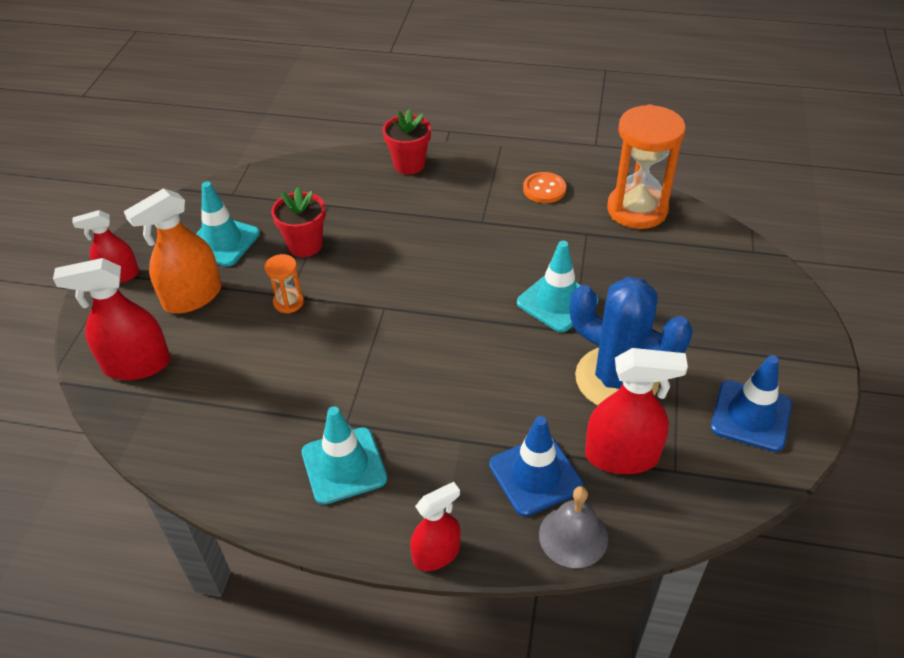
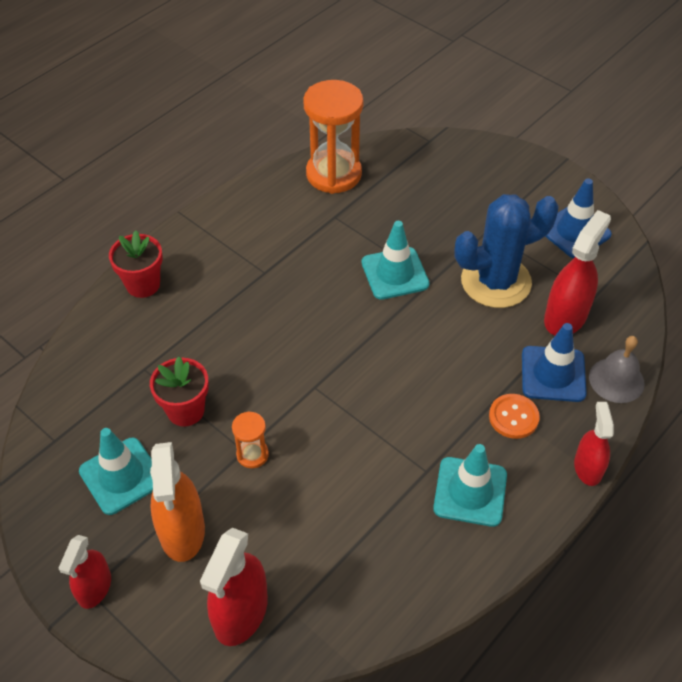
camera: 60 degrees left, 5 degrees up
orange button [523,172,566,203] -> orange button moved to [489,394,540,439]

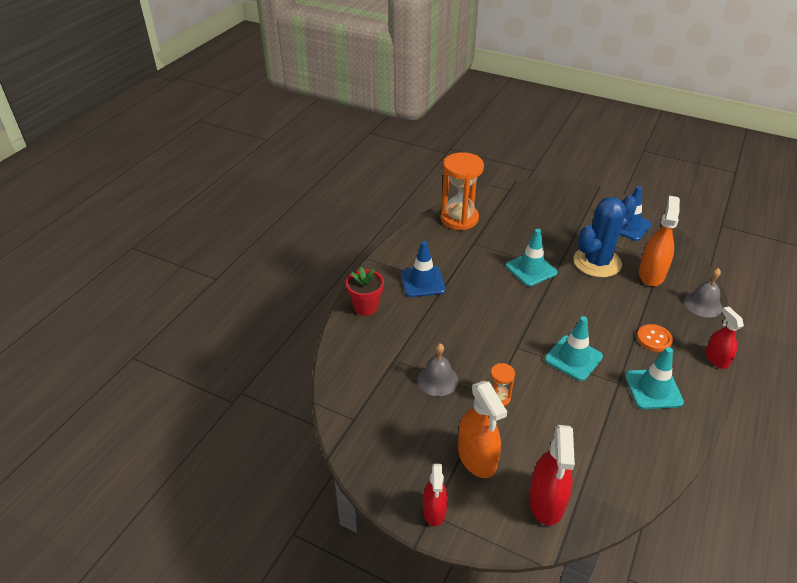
camera: 15 degrees left, 10 degrees down
turquoise traffic cone [79,428,153,515] -> turquoise traffic cone moved to [545,316,603,381]
red flower pot [150,356,209,427] -> grey bell [417,343,458,396]
blue traffic cone [522,323,587,402] -> blue traffic cone moved to [401,241,446,297]
red spray bottle [544,210,611,335] -> orange spray bottle [639,196,680,286]

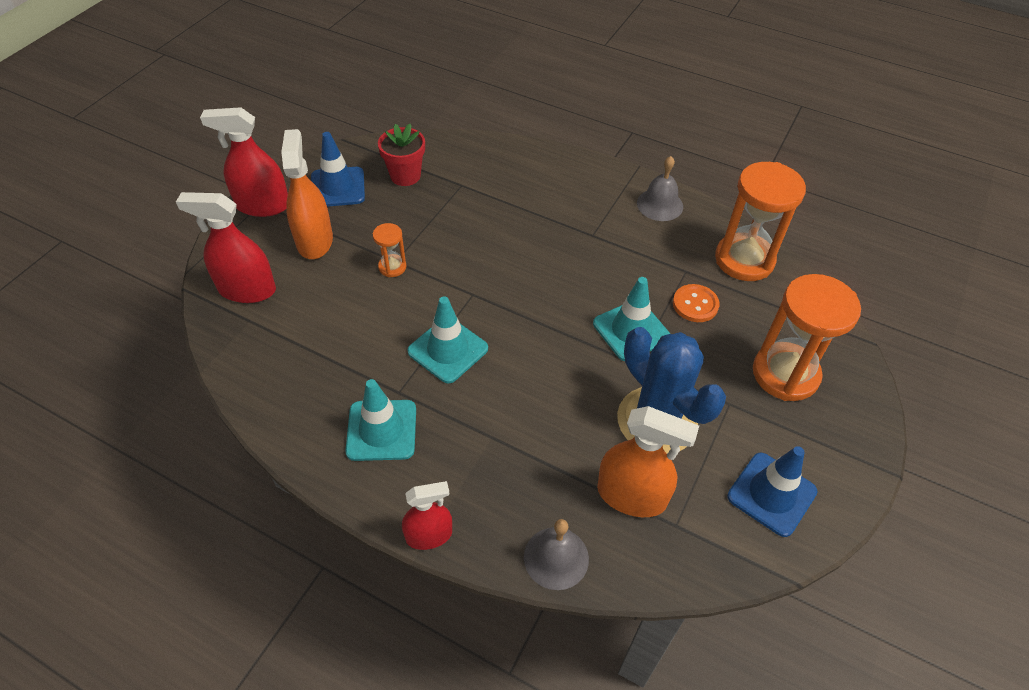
camera: 90 degrees right, 10 degrees up
red flower pot [346,267,384,316] -> red flower pot moved to [378,124,425,186]
blue traffic cone [401,241,446,297] -> blue traffic cone moved to [311,132,365,207]
grey bell [417,343,458,396] -> grey bell moved to [637,156,683,221]
red spray bottle [423,464,448,526] -> red spray bottle [200,107,288,217], size x1.57
orange spray bottle [458,381,507,478] -> orange spray bottle turned 105 degrees clockwise [281,129,333,259]
orange button [637,324,673,352] -> orange button moved to [673,284,719,322]
none -> orange hourglass [753,274,861,401]

